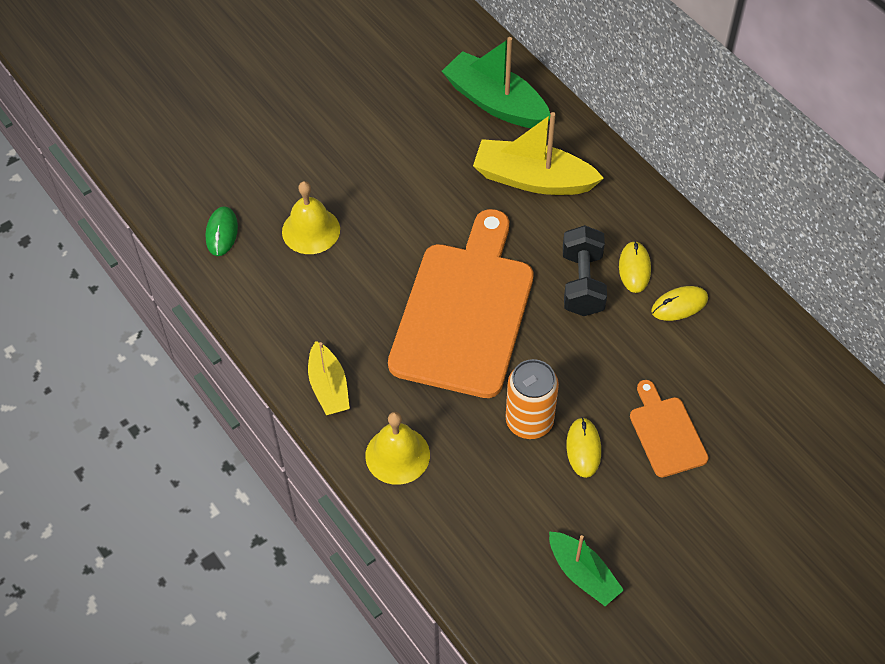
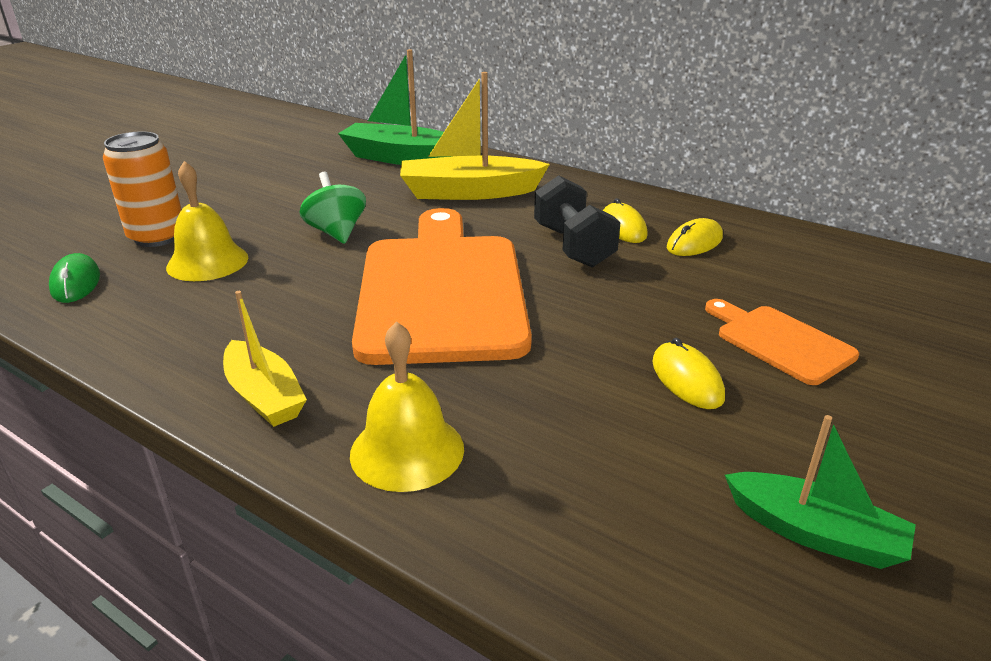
camera: 20 degrees left, 25 degrees down
orange can [506,359,559,439] -> orange can moved to [103,131,182,247]
none -> green spinning top [299,172,366,244]

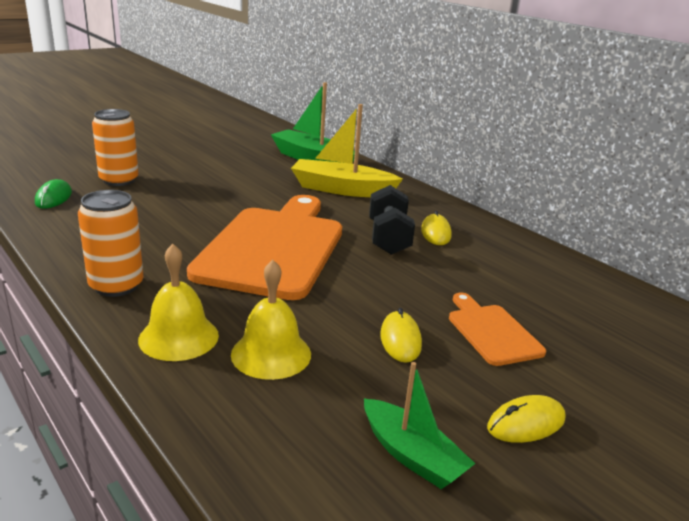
camera: 15 degrees right, 5 degrees down
yellow bell [166,161,248,281] -> yellow bell moved to [231,260,311,380]
yellow boat [223,291,307,427] -> orange can [78,190,144,297]
green spinning top [299,172,366,244] -> none
yellow mouse [667,218,723,256] -> yellow mouse moved to [487,395,565,443]

